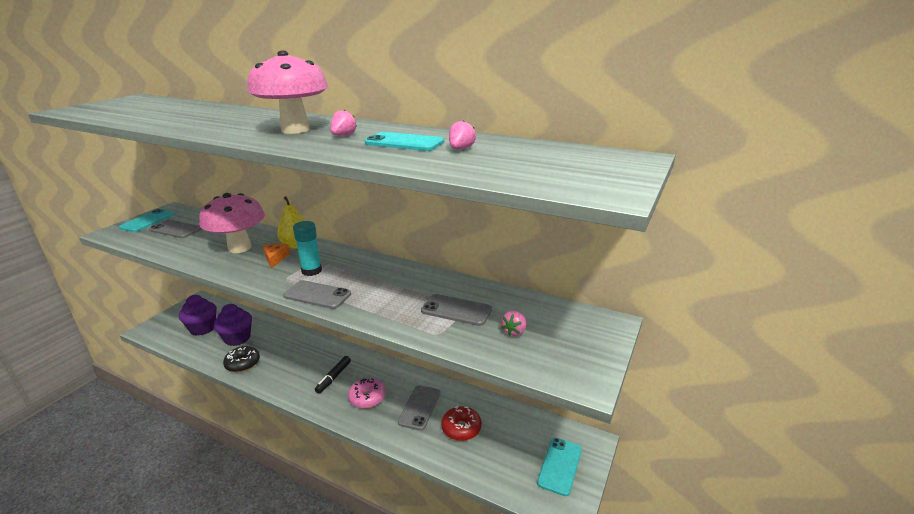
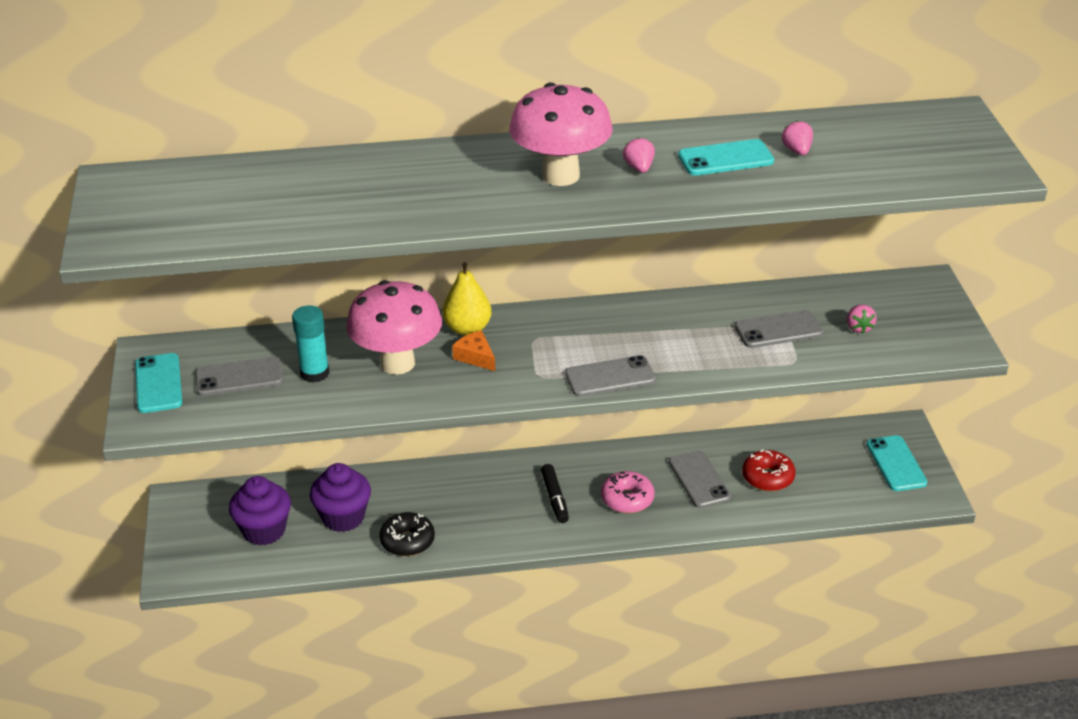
camera: 35 degrees left, 10 degrees up
turquoise glue stick [293,221,322,276] -> turquoise glue stick moved to [292,305,329,383]

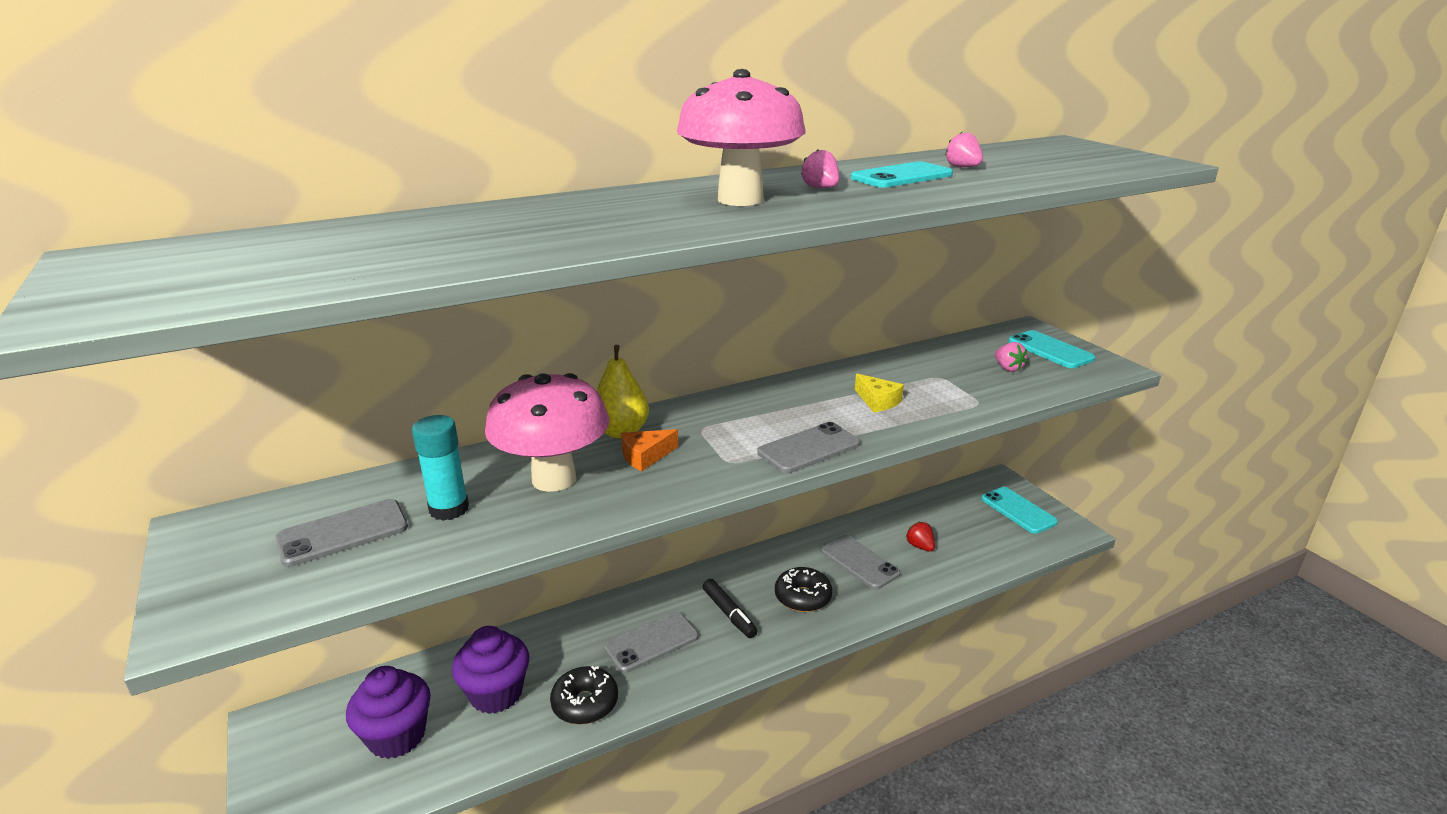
camera: 20 degrees left, 10 degrees down
turquoise phone [135,353,182,413] -> turquoise phone moved to [1008,330,1095,368]
orange cheese [452,330,495,371] -> orange cheese turned 60 degrees counterclockwise [621,429,678,471]
pink donut [601,471,654,513] -> black donut [775,567,832,612]
grey phone [735,310,823,348] -> grey phone moved to [604,612,698,673]
red donut [742,449,795,491] -> red strawberry [906,522,935,552]
none -> yellow cheese [855,374,904,412]

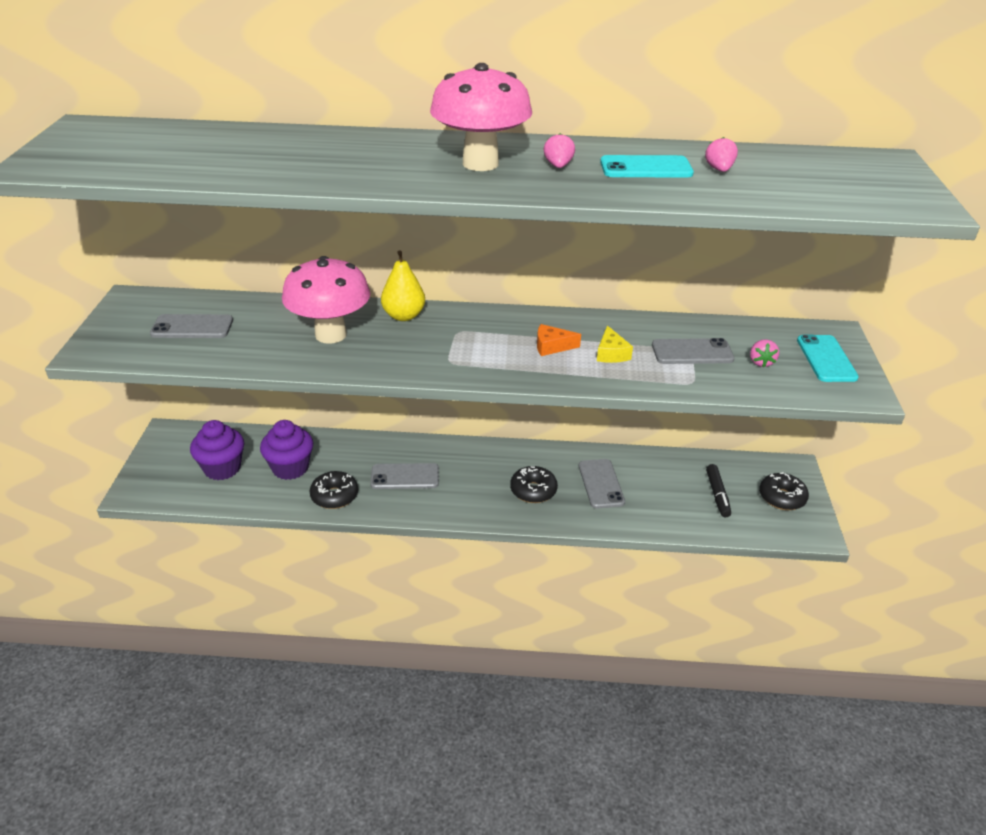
camera: 30 degrees right, 10 degrees up
turquoise glue stick [412,415,469,521] -> none
orange cheese [621,429,678,471] -> orange cheese moved to [537,324,581,356]
black marker [703,579,757,638] -> black marker moved to [706,464,731,517]
grey phone [757,422,860,473] -> grey phone moved to [652,338,735,364]
red strawberry [906,522,935,552] -> none
turquoise phone [981,487,1058,534] -> black donut [759,472,809,510]

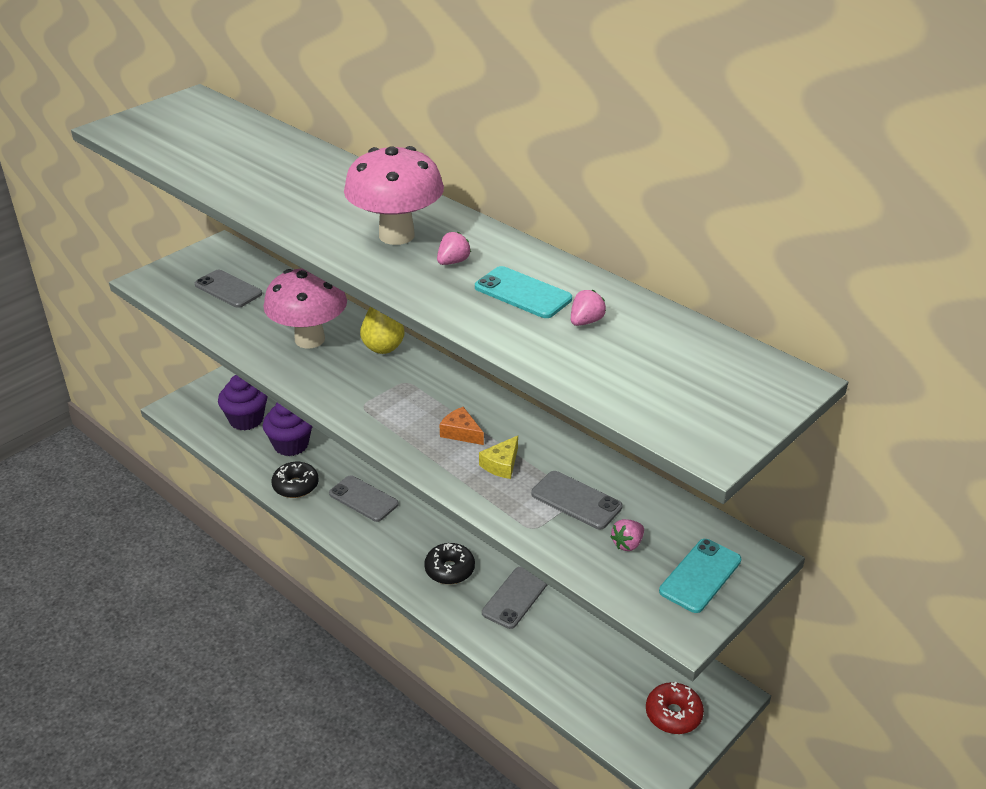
camera: 40 degrees right, 0 degrees up
black marker [706,464,731,517] -> none
black donut [759,472,809,510] -> red donut [646,682,704,734]

